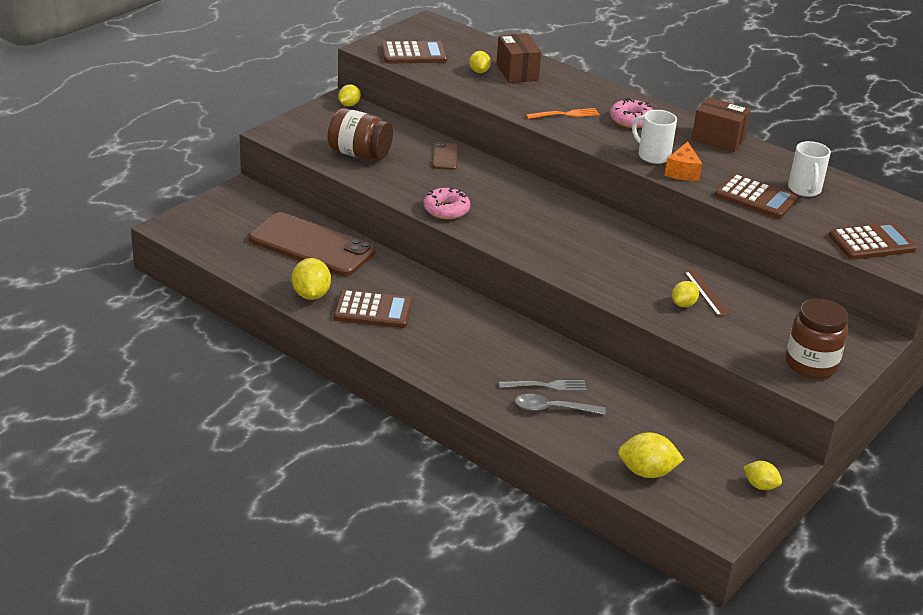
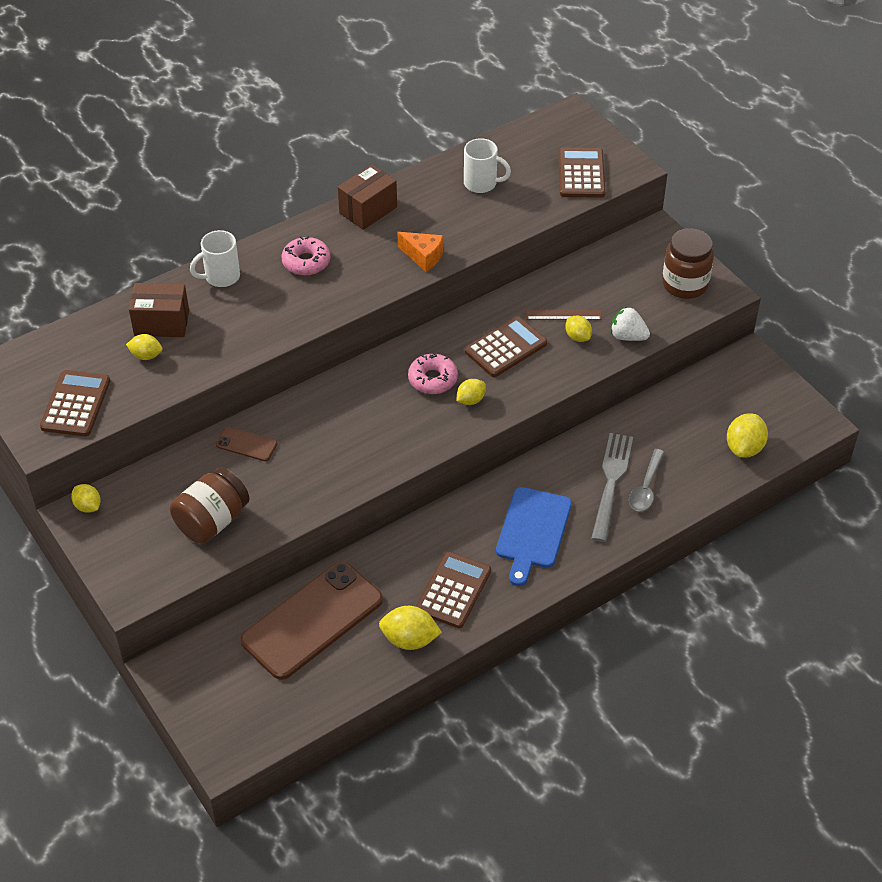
camera: 70 degrees left, 15 degrees up
pink donut [423,188,470,219] -> pink donut moved to [408,353,458,394]
grey fork [499,380,587,391] -> grey fork [591,433,633,542], size x1.63
orange fork [526,108,600,119] -> none
white mug [632,110,677,164] -> white mug moved to [190,230,240,287]
brown calculator [715,174,798,219] -> brown calculator moved to [465,316,547,377]
yellow lemon [743,461,782,490] -> yellow lemon moved to [456,379,486,405]
none -> blue cutting board [496,487,572,586]
none -> white strawberry [610,306,650,341]

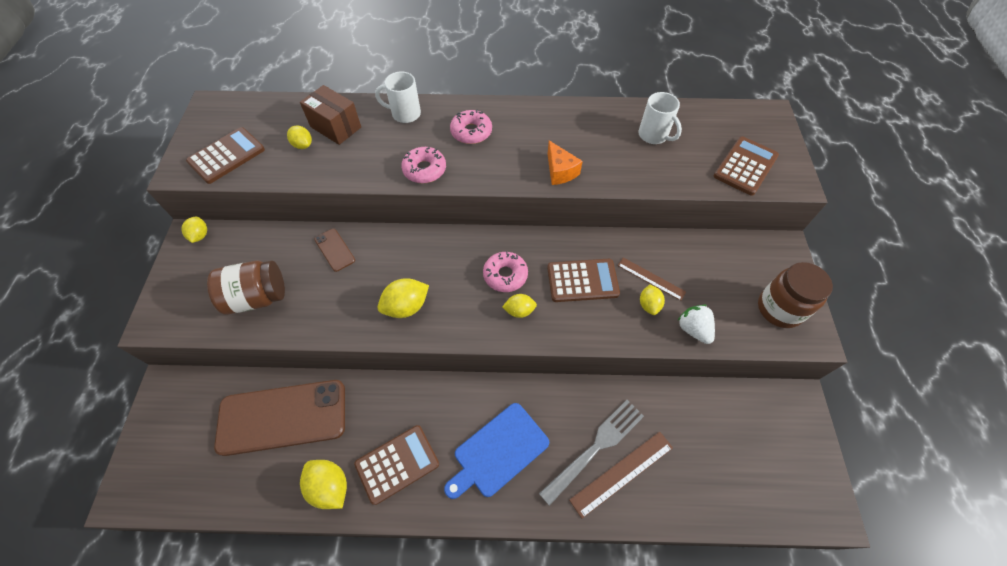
camera: 35 degrees right, 10 degrees up
brown box [338,164,397,230] -> none
grey spoon [629,449,664,512] -> brown ruler [569,431,673,519]
yellow lemon [727,413,768,457] -> yellow lemon moved to [378,278,429,318]
none -> pink donut [401,147,446,183]

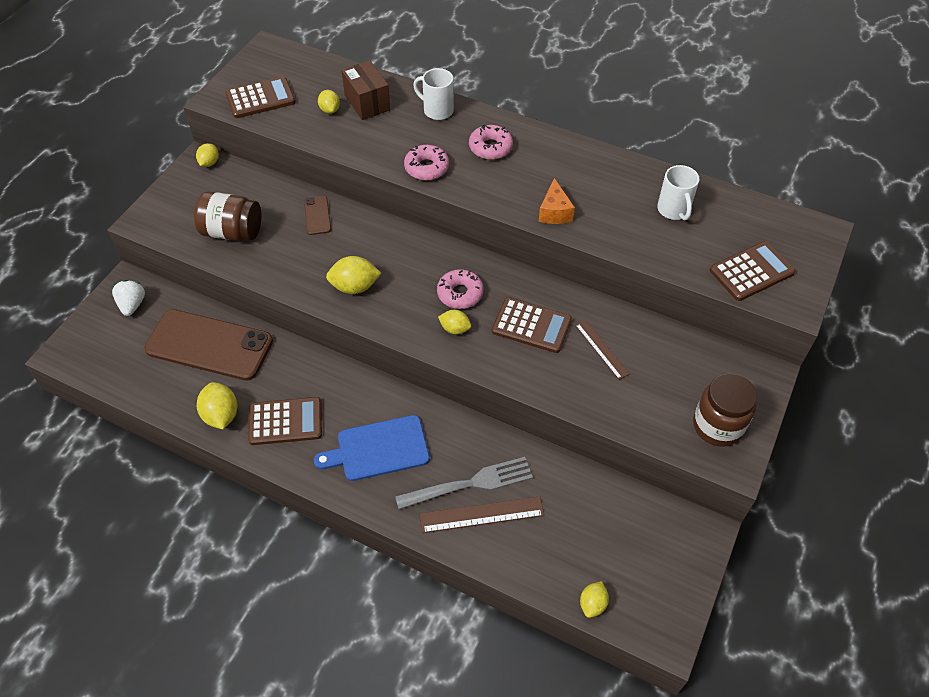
camera: 25 degrees right, 5 degrees down
yellow lemon [640,284,665,315] -> yellow lemon moved to [580,581,609,618]
white strawberry [678,305,715,344] -> white strawberry moved to [112,280,145,316]

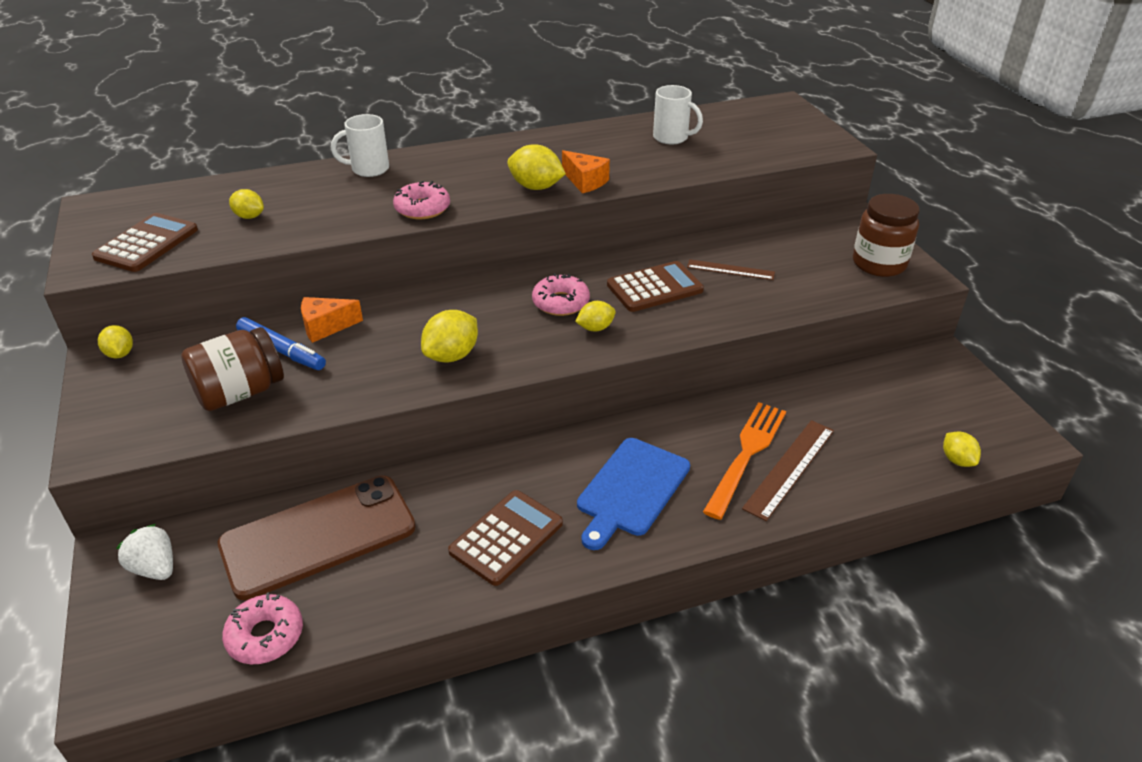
camera: 45 degrees left, 15 degrees down
yellow lemon [197,382,237,429] -> yellow lemon moved to [507,144,566,190]
brown phone [304,196,331,235] -> orange cheese [301,297,363,343]
brown box [341,60,390,120] -> none
grey fork [395,457,533,509] -> orange fork [703,402,786,520]
pink donut [469,125,513,160] -> pink donut moved to [222,593,303,664]
brown calculator [710,241,796,301] -> none
none -> blue marker [236,317,326,370]

